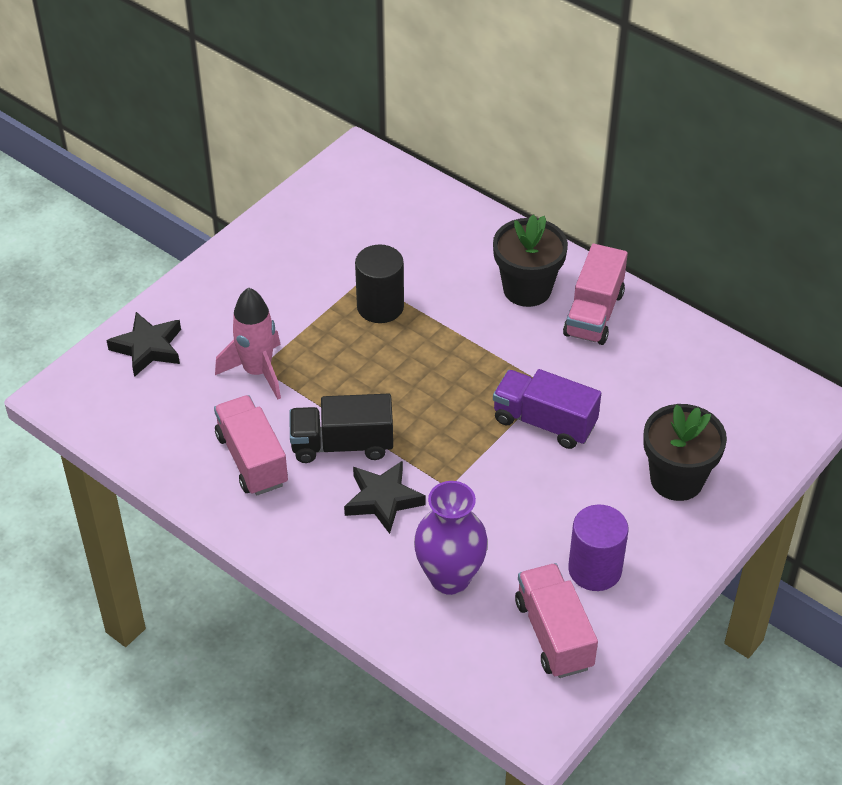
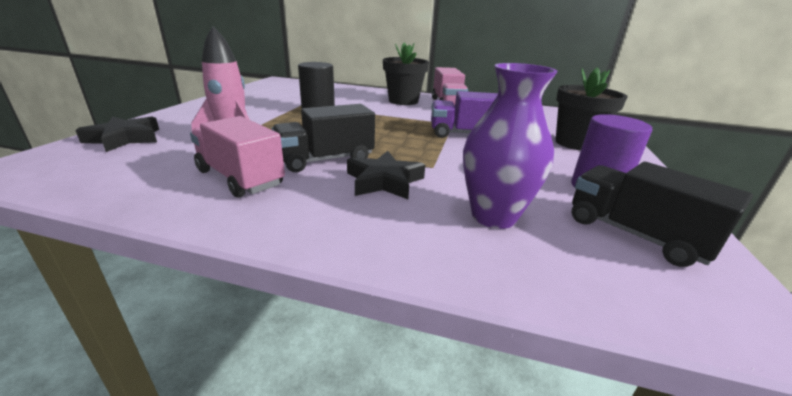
camera: 25 degrees left, 20 degrees down
pink truck [515,563,598,678] -> black truck [572,162,753,267]

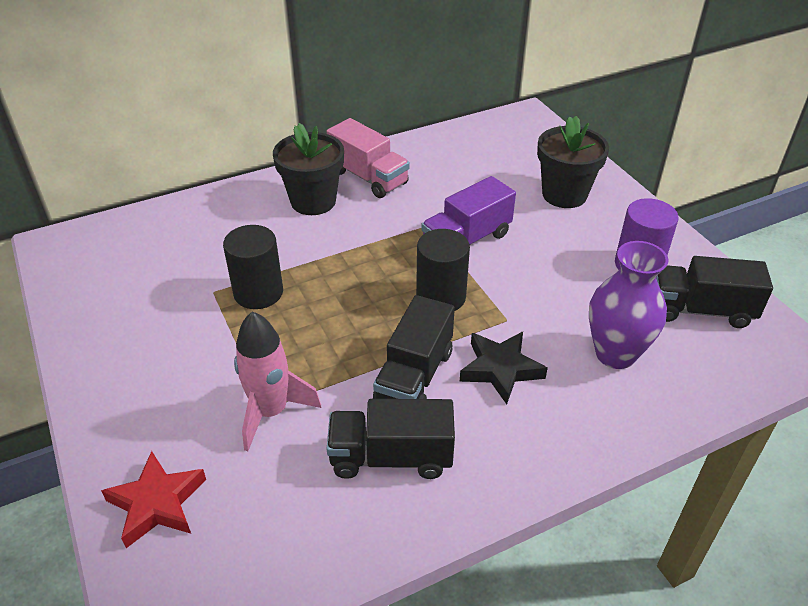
camera: 40 degrees left, 15 degrees up
black star [75,116,159,152] -> red star [101,451,206,548]
pink truck [190,116,285,198] -> black truck [326,399,455,479]
none -> black cylinder [416,229,470,311]

